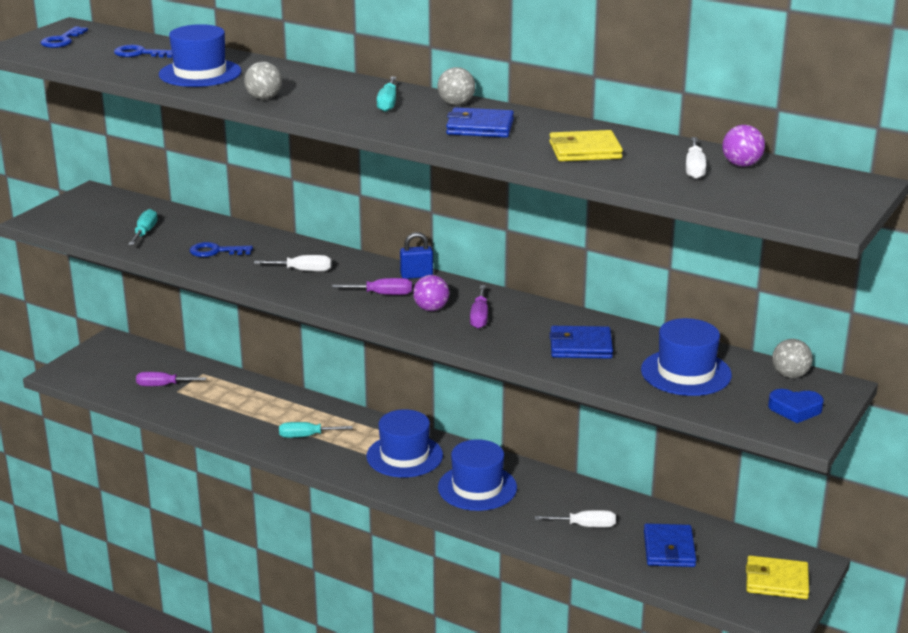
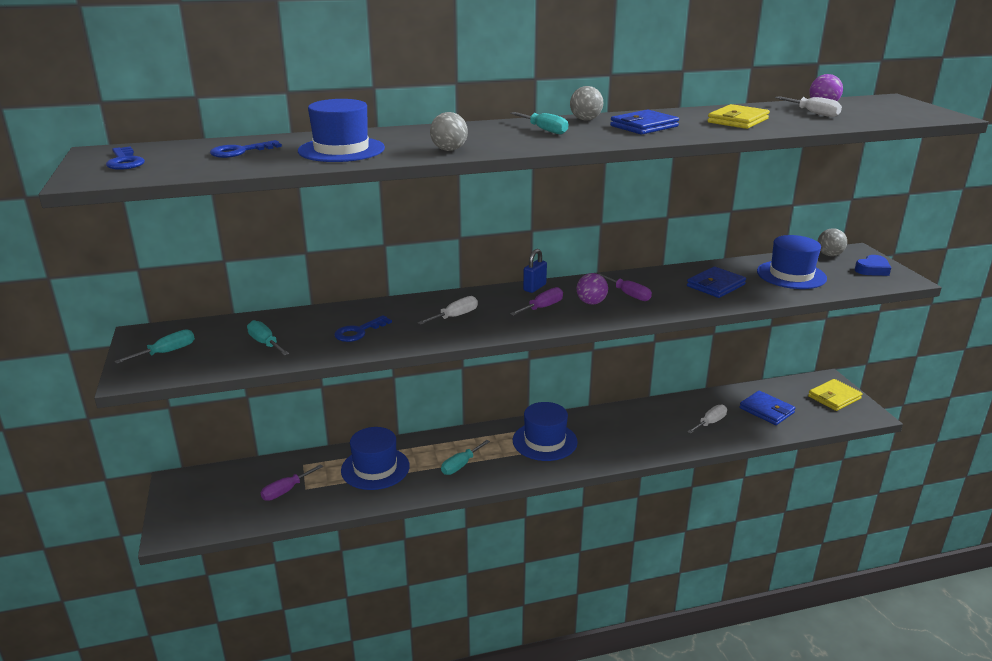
camera: 45 degrees left, 0 degrees up
blue hat [438,439,517,511] -> blue hat moved to [341,427,410,490]
none -> turquoise screwdriver [114,329,195,364]

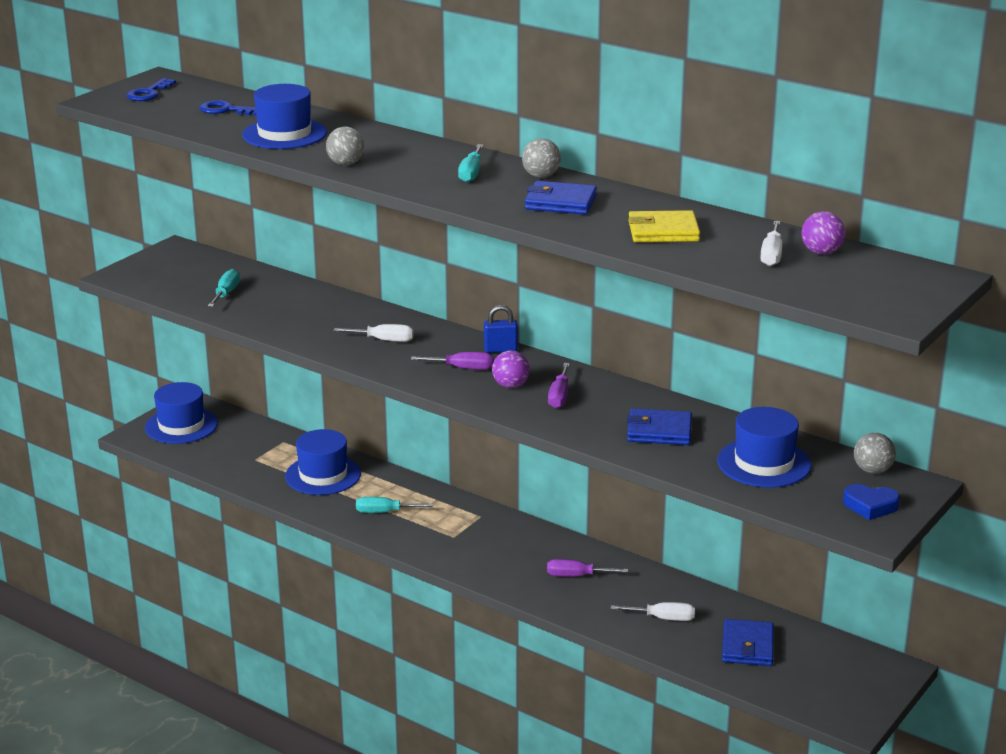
camera: 50 degrees right, 0 degrees up
turquoise screwdriver [114,329,195,364] -> none
purple screwdriver [261,464,323,501] -> purple screwdriver moved to [547,559,628,577]
blue key [334,315,392,342] -> none
blue hat [513,402,578,461] -> blue hat moved to [145,382,218,444]
yellow wallet [808,379,863,411] -> none

